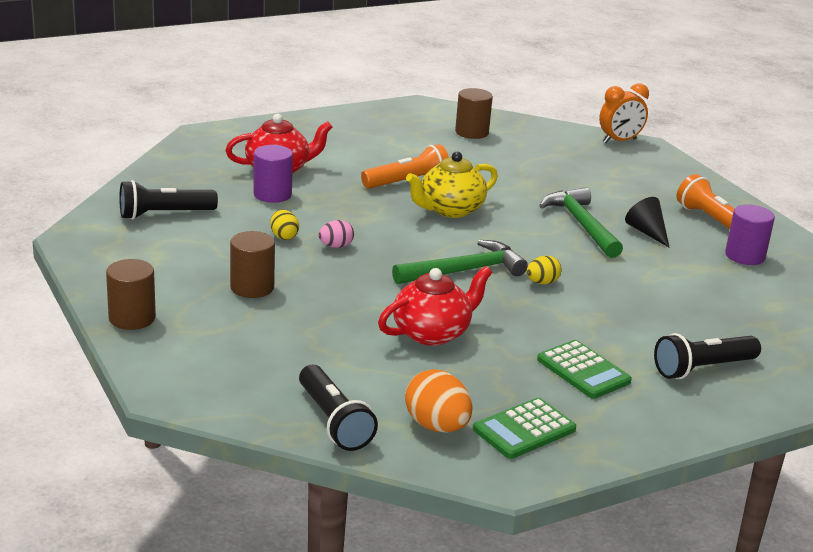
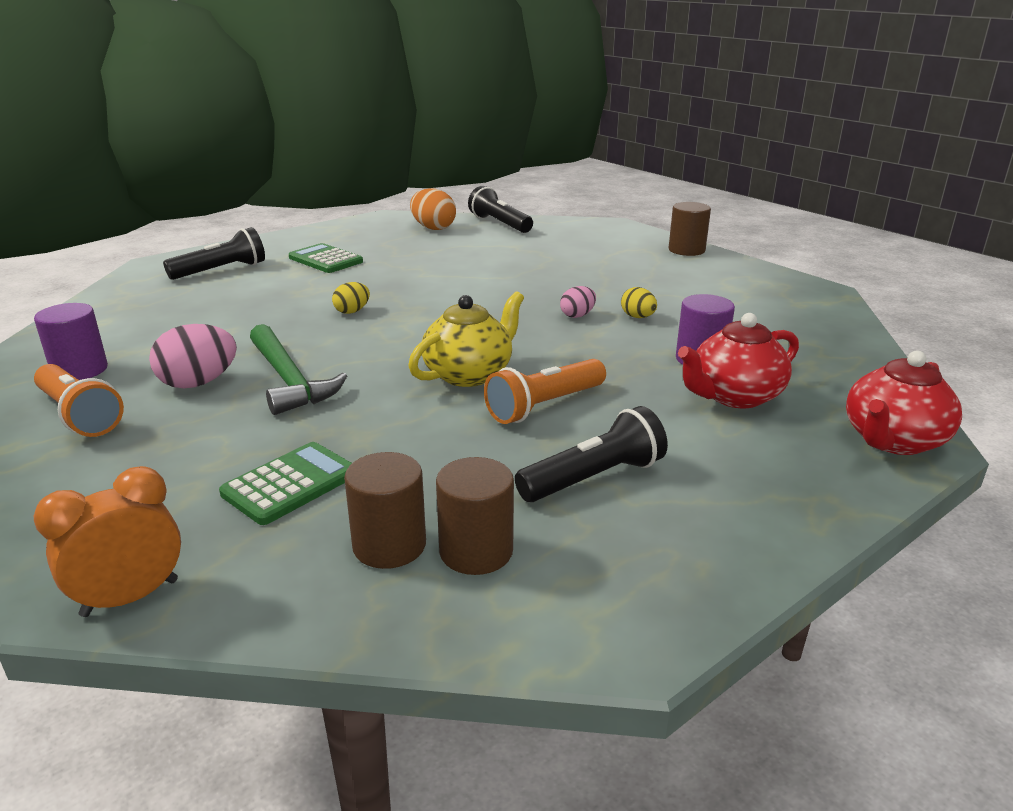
camera: 170 degrees right, 0 degrees up
black flashlight [119,180,218,220] -> black flashlight moved to [515,406,668,502]
brown cylinder [230,231,275,298] -> brown cylinder moved to [344,452,426,569]
red teapot [378,266,492,346] -> red teapot moved to [846,351,962,455]
green hammer [392,240,528,284] -> none
green calculator [473,398,576,459] -> green calculator moved to [219,442,352,525]
black cone [625,197,670,248] -> pink egg [149,324,237,388]

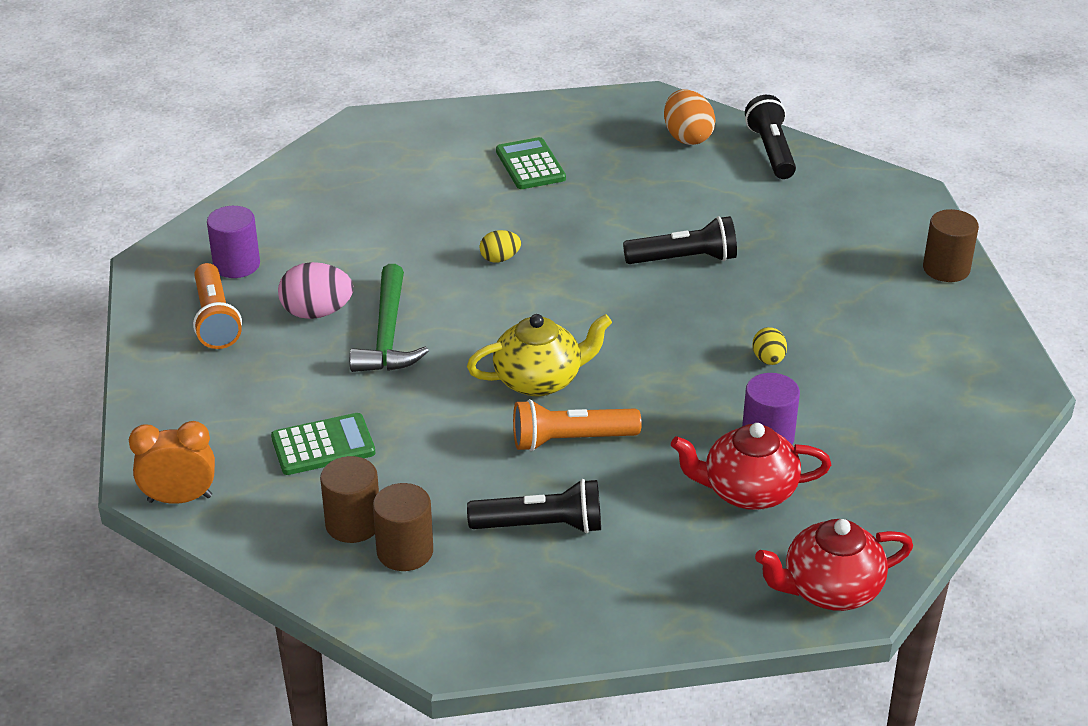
camera: 30 degrees right, 10 degrees up
black flashlight [163,227,265,280] -> black flashlight moved to [623,216,737,264]
pink egg [560,286,596,318] -> none

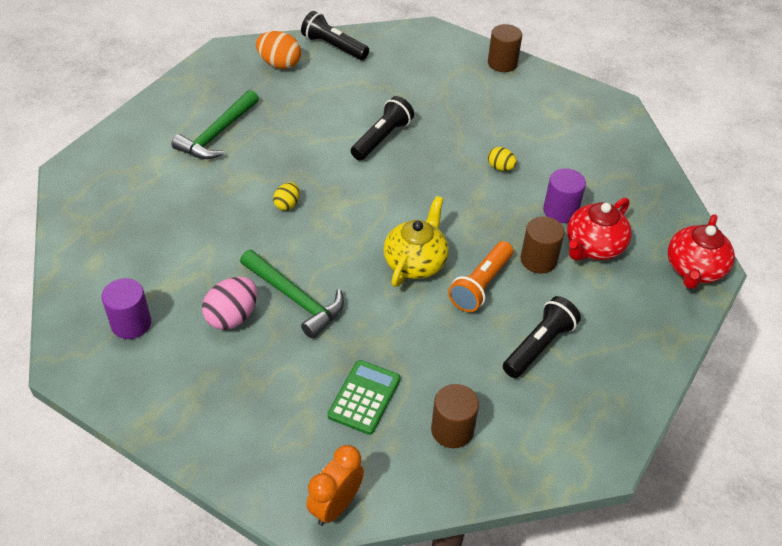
camera: 50 degrees left, 10 degrees up
orange flashlight [193,263,242,349] -> none
brown cylinder [373,483,433,571] -> brown cylinder moved to [520,216,565,273]
green calculator [496,137,566,189] -> green hammer [171,90,259,159]

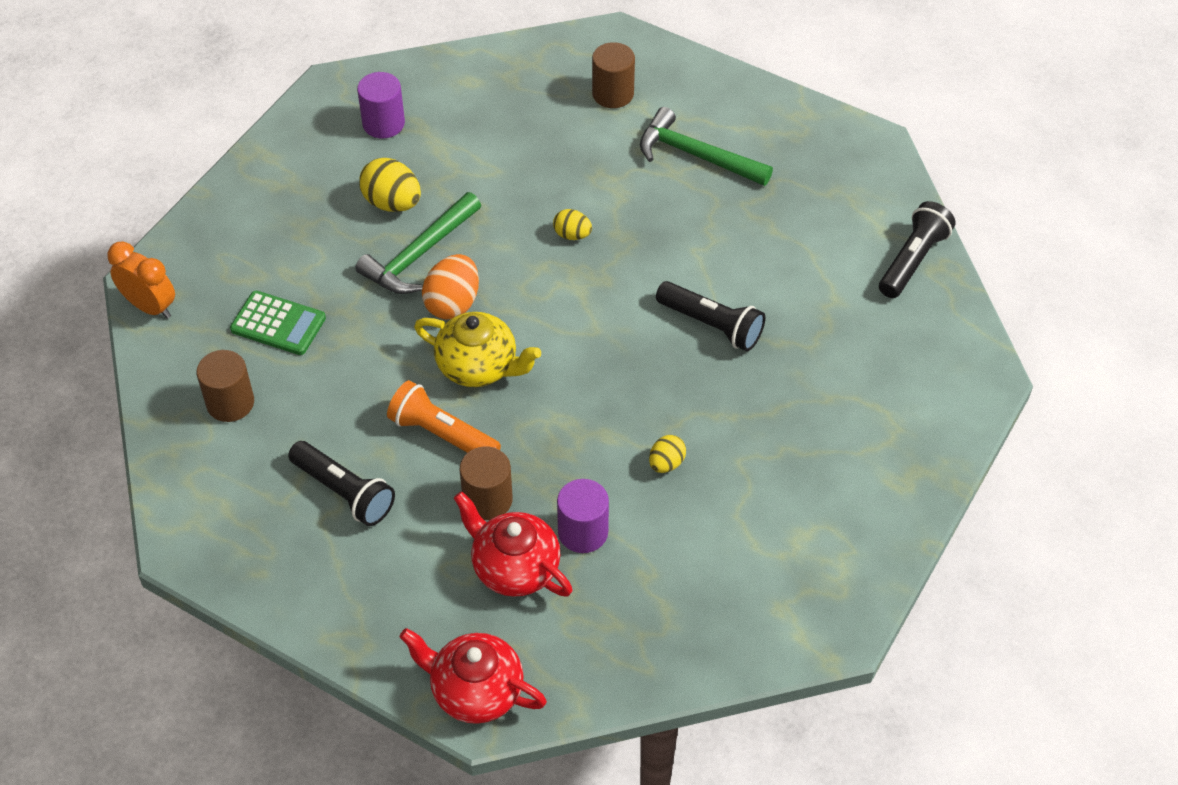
camera: 90 degrees right, 5 degrees up
pink egg [202,277,257,330] -> yellow egg [359,158,421,212]
orange egg [256,31,301,69] -> orange egg moved to [422,254,479,320]
brown cylinder [488,24,522,72] -> brown cylinder moved to [592,42,635,108]

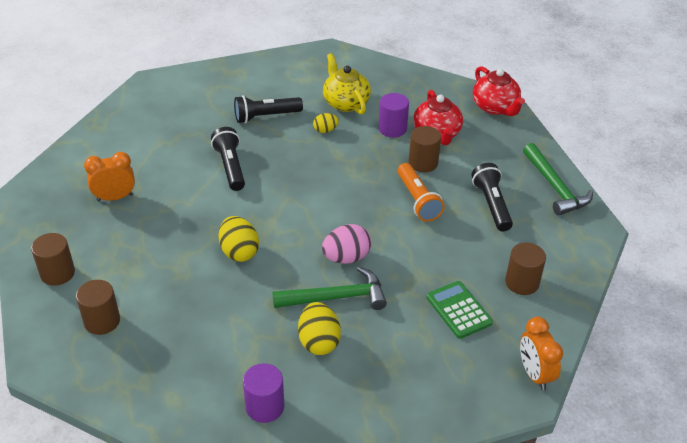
camera: 140 degrees left, 10 degrees down
yellow teapot [414,312,541,387] -> yellow teapot moved to [323,53,371,115]
orange egg [422,254,479,320] -> pink egg [322,224,371,264]
yellow egg [553,209,592,240] -> yellow egg [219,216,259,262], size x1.70
green hammer [640,107,773,186] -> green hammer moved to [523,143,593,216]
black flashlight [879,201,956,298] -> black flashlight moved to [234,95,303,123]
none -> brown cylinder [31,233,75,286]
none -> orange clock [84,152,135,201]

